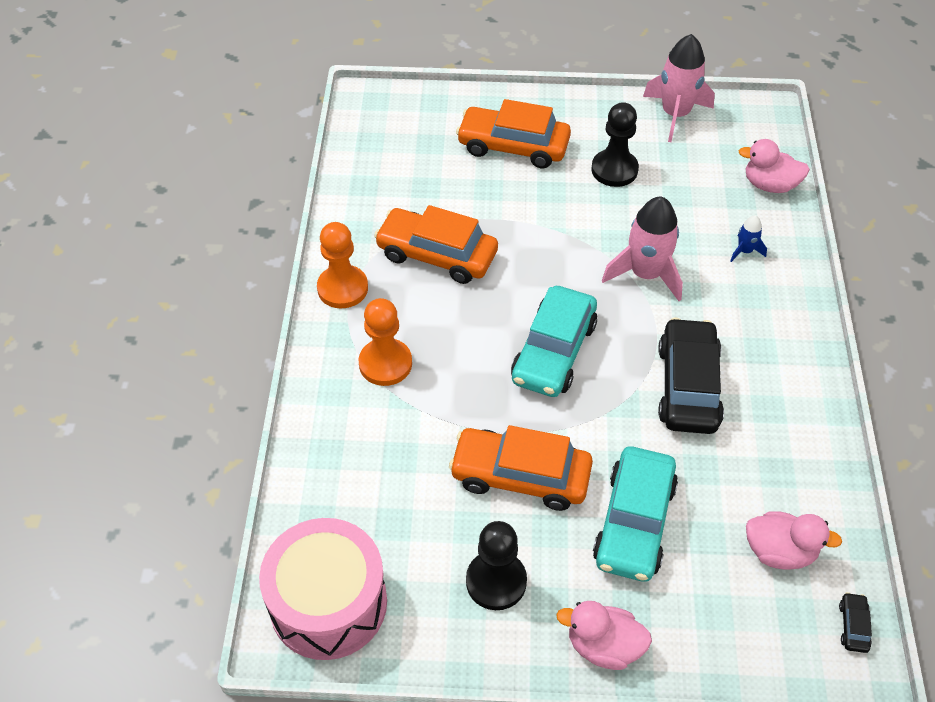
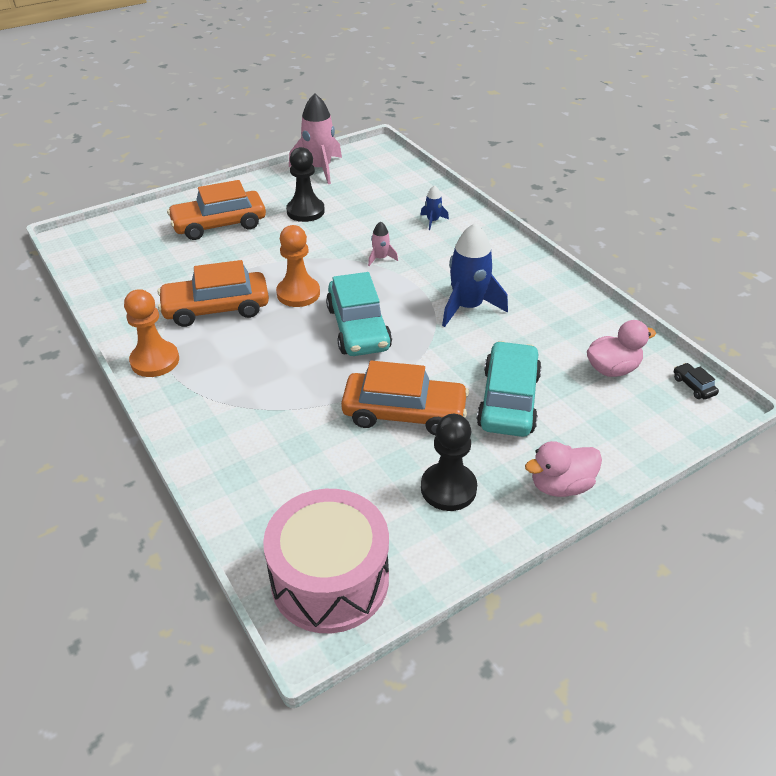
camera: 35 degrees left, 10 degrees down
orange pawn [359,298,412,386] -> orange pawn moved to [276,225,320,307]
orange car [449,425,593,511] -> orange car turned 150 degrees counterclockwise [341,361,469,435]
turquoise car [593,446,678,582] -> turquoise car turned 150 degrees counterclockwise [477,341,542,437]
pink rocket [602,197,683,301] -> pink rocket [368,221,398,266], size x0.47
black car [658,317,724,434] -> blue rocket [442,223,508,327]
pink duck [739,139,810,193] -> none

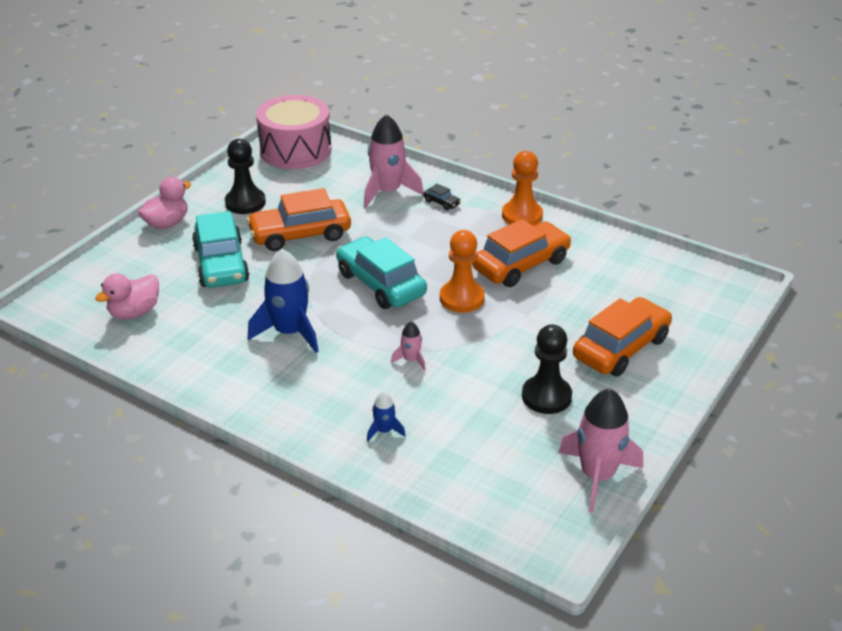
camera: 155 degrees right, 5 degrees down
black car [674,363,719,400] -> black car moved to [423,184,461,210]
none -> pink rocket [364,114,424,208]

